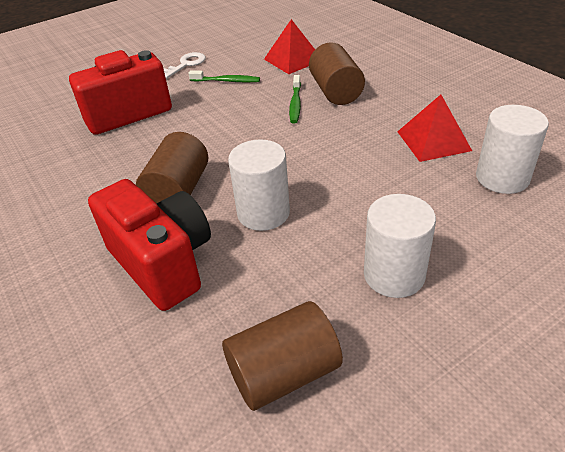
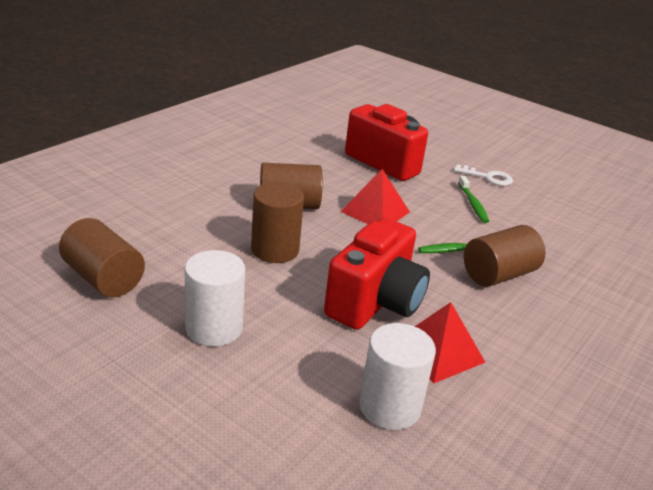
camera: 65 degrees right, 10 degrees down
red camera [88,179,211,311] -> red camera moved to [324,218,430,330]
white cylinder [228,139,290,231] -> brown cylinder [251,182,304,263]
red pyramid [264,19,315,74] -> red pyramid moved to [340,169,410,224]

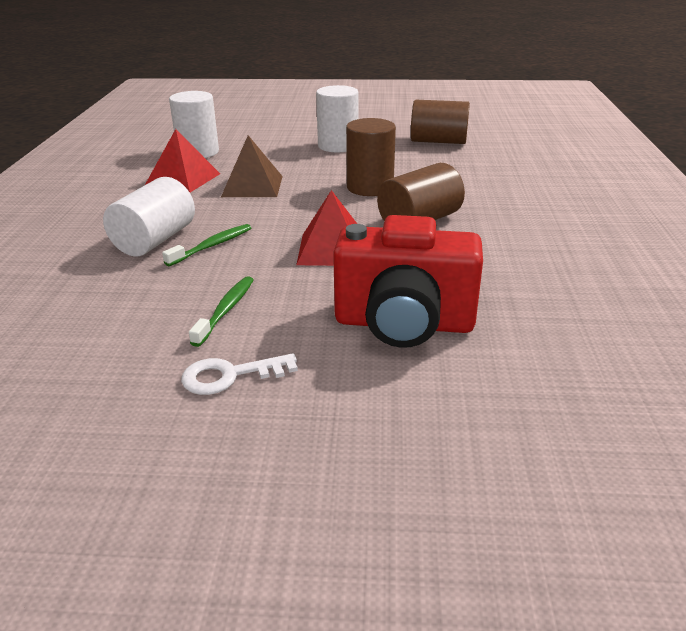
camera: 150 degrees right, 0 degrees up
red camera [324,218,430,330] -> brown pyramid [221,135,283,197]
green toothbrush [458,176,489,223] -> green toothbrush turned 60 degrees clockwise [189,276,254,347]
brown cylinder [464,225,546,287] -> white cylinder [103,177,195,256]

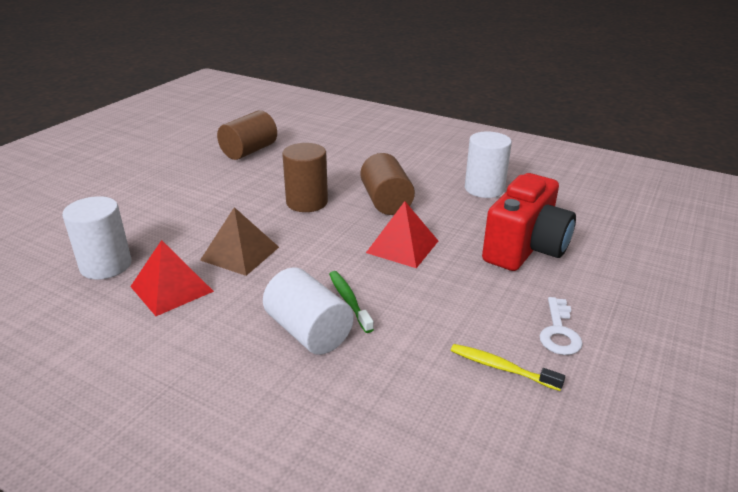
camera: 65 degrees left, 0 degrees up
green toothbrush [189,276,254,347] -> none
white cylinder [316,85,358,153] -> white cylinder moved to [465,132,512,198]
none -> yellow toothbrush [451,344,565,391]

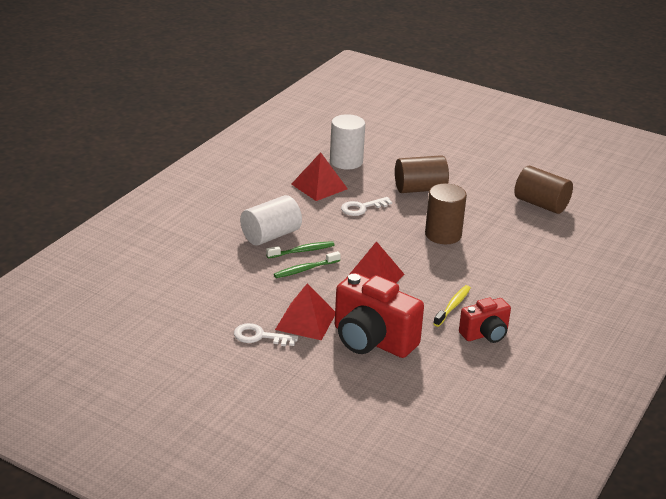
camera: 90 degrees right, 0 degrees up
brown pyramid [200,207,279,276] -> white key [341,197,392,216]
brown cylinder [360,153,415,215] -> brown cylinder moved to [395,155,449,193]
yellow toothbrush [451,344,565,391] -> yellow toothbrush moved to [433,285,471,327]
white cylinder [465,132,512,198] -> red camera [459,298,511,343]
none -> green toothbrush [274,251,341,278]
none -> red pyramid [275,283,335,341]

